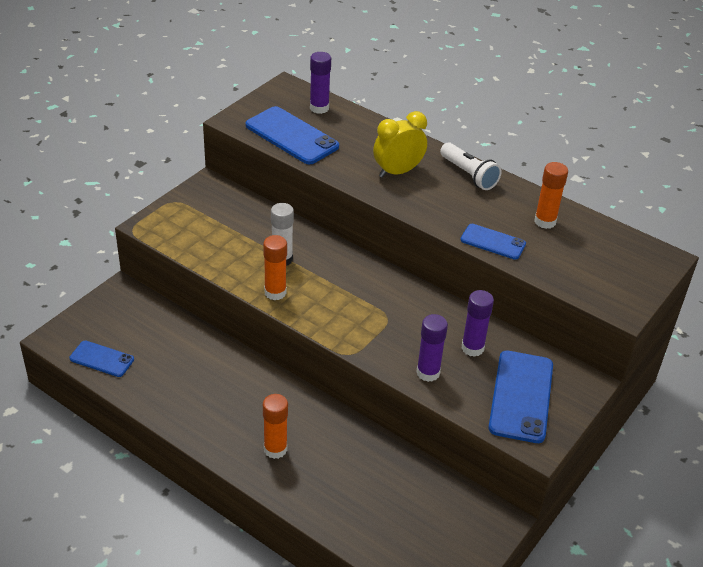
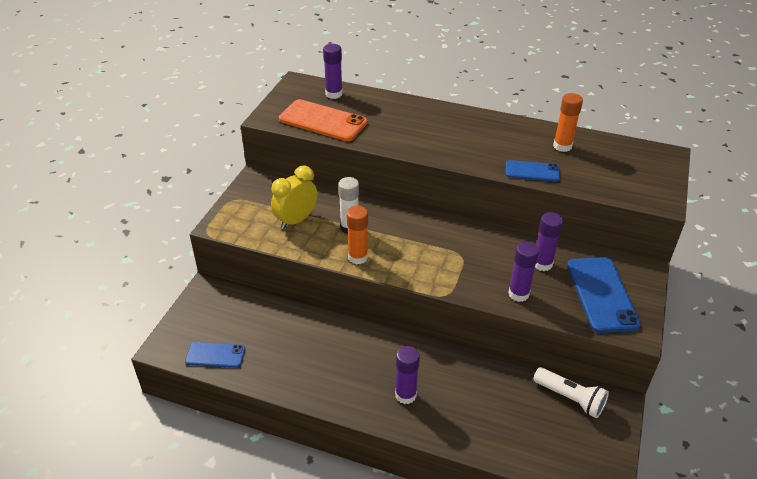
camera: 15 degrees left, 0 degrees up
blue phone [246,106,339,164] -> orange phone [279,99,367,141]
orange glue stick [263,394,288,459] -> purple glue stick [395,346,420,404]
yellow clock [373,111,427,178] -> yellow clock moved to [271,165,318,229]
white flashlight [440,143,502,190] -> white flashlight moved to [533,367,609,418]

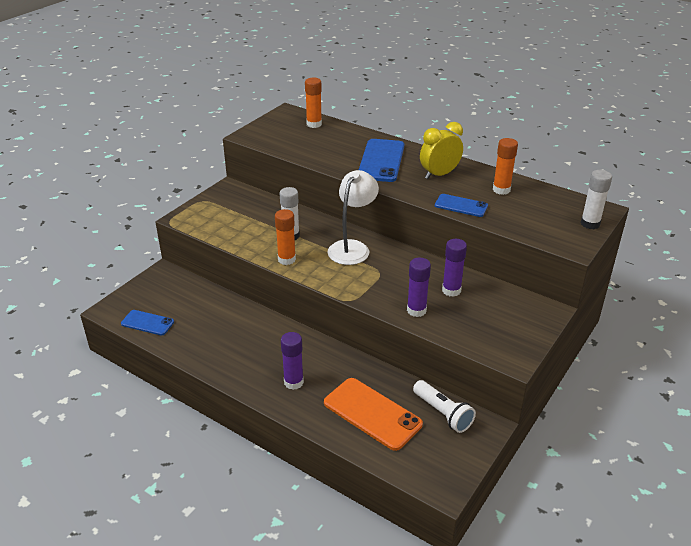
camera: 15 degrees right, 5 degrees down
yellow clock [271,165,318,229] -> yellow clock moved to [420,122,463,179]
orange phone [279,99,367,141] -> orange phone moved to [324,378,423,451]
purple glue stick [323,44,343,99] -> orange glue stick [305,78,322,128]
blue phone [567,257,641,333] -> blue phone moved to [359,139,404,182]
none -> white lamp [328,170,379,265]
none -> white glue stick [581,170,612,229]

